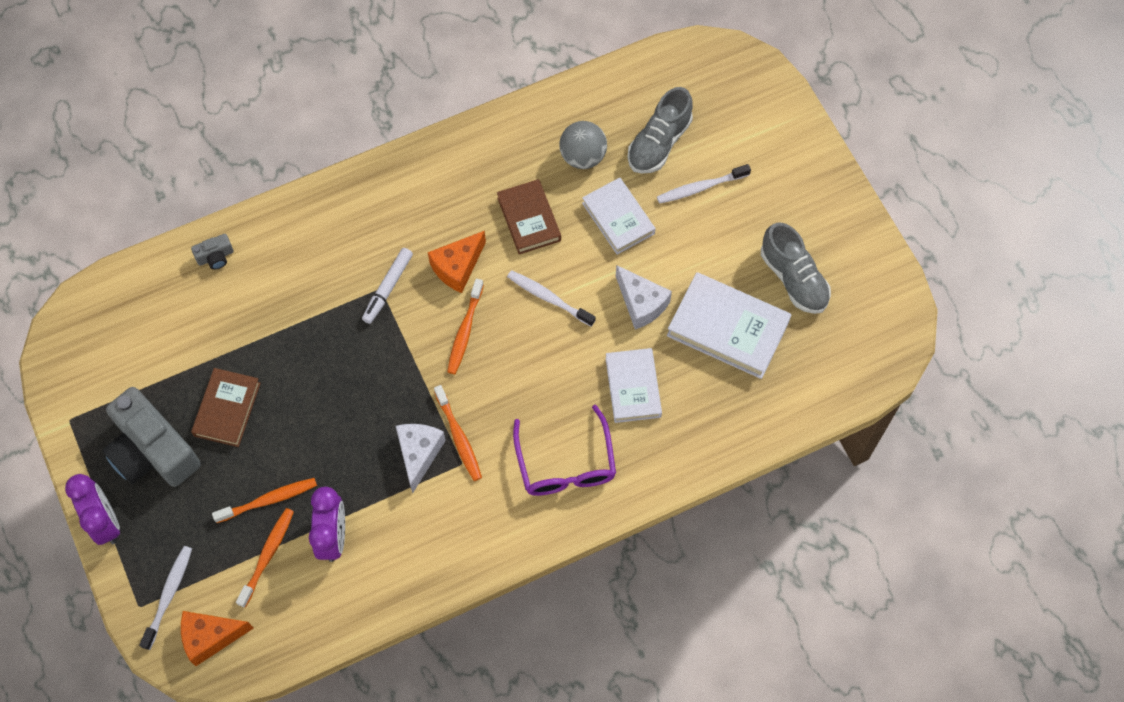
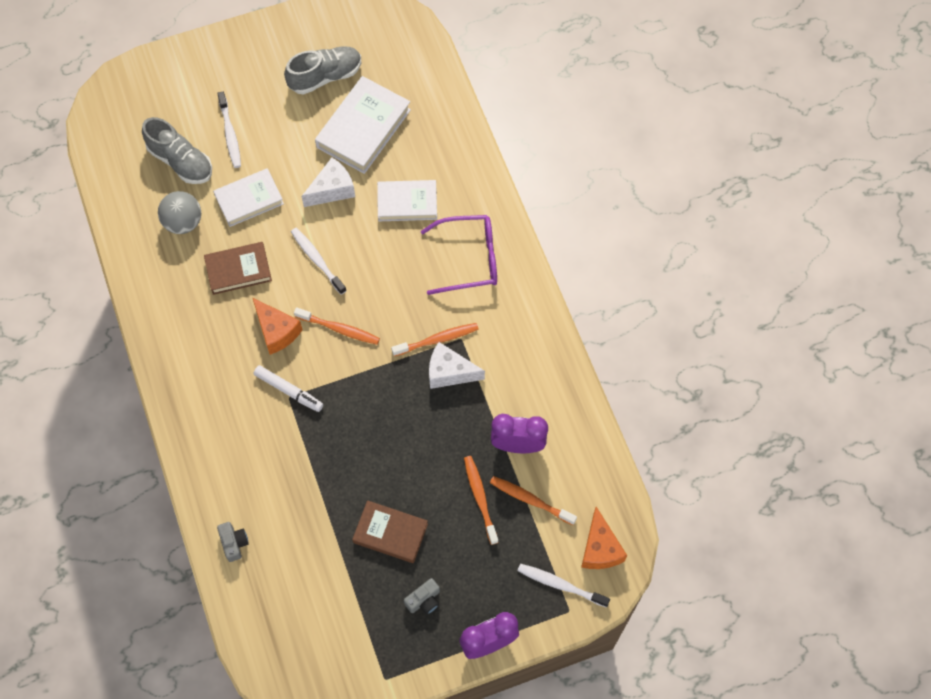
camera: 85 degrees left, 0 degrees up
grey camera [102,387,201,487] -> grey camera [404,578,440,615], size x0.41
white toothbrush [507,270,596,327] -> white toothbrush turned 105 degrees clockwise [291,228,347,295]

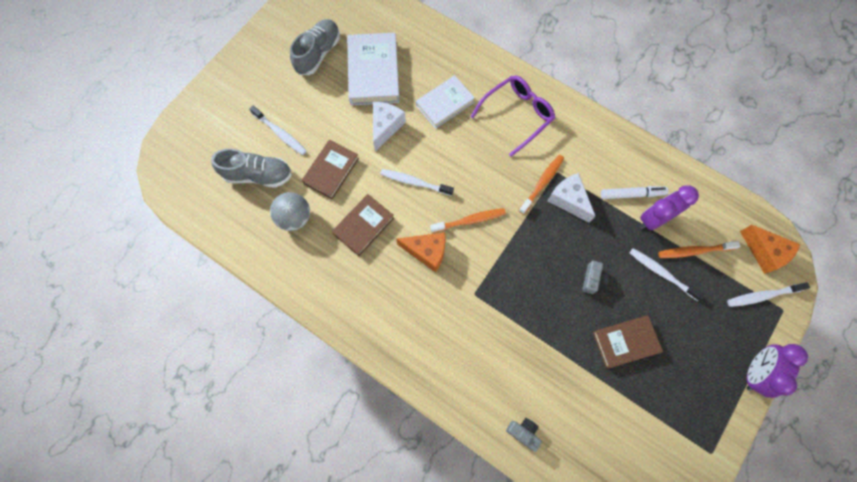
camera: 35 degrees left, 5 degrees up
white book [213,168,284,227] -> brown book [302,140,359,199]
white marker [254,365,323,412] -> white marker moved to [601,186,668,199]
grey camera [404,578,440,615] -> grey camera moved to [582,261,610,294]
white cheese [429,342,485,389] -> white cheese turned 75 degrees clockwise [548,173,595,223]
orange toothbrush [464,456,498,545] -> white toothbrush [630,248,705,301]

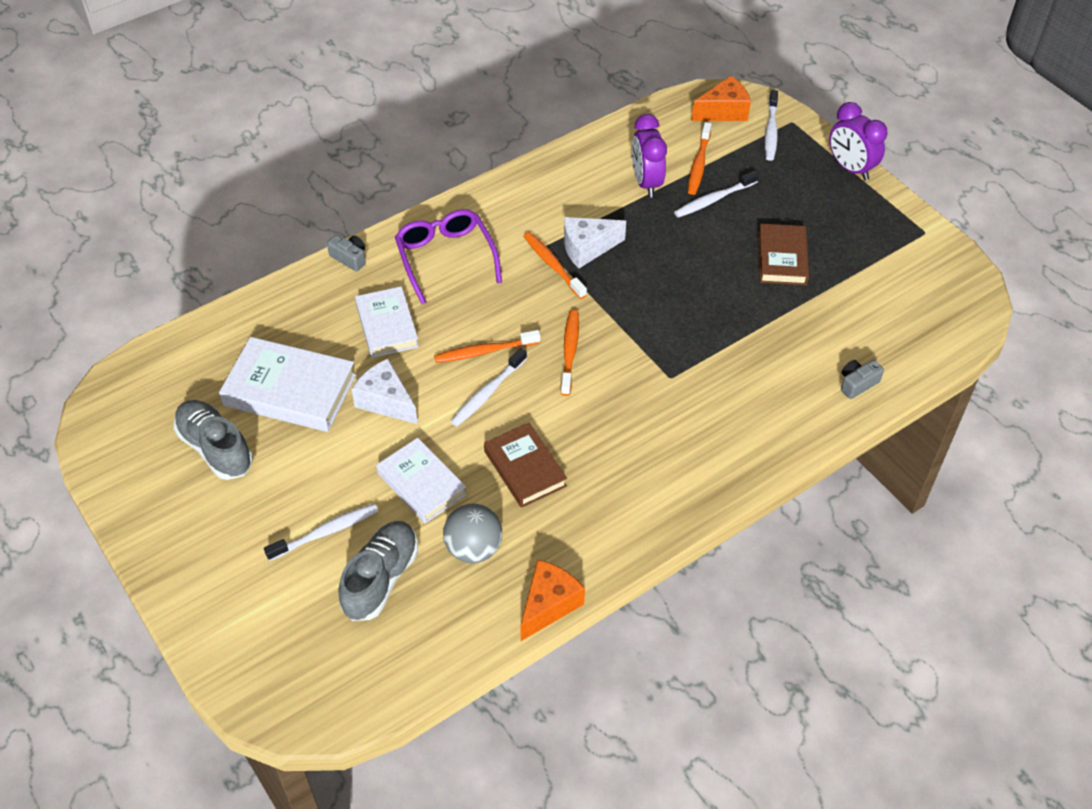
camera: 70 degrees left, 20 degrees down
brown book [302,140,359,199] -> white book [376,438,467,524]
orange cheese [396,232,446,272] -> orange cheese moved to [520,560,585,641]
grey camera [582,261,610,294] -> grey camera moved to [327,235,366,271]
white marker [601,186,668,199] -> none
none -> orange toothbrush [434,330,540,363]

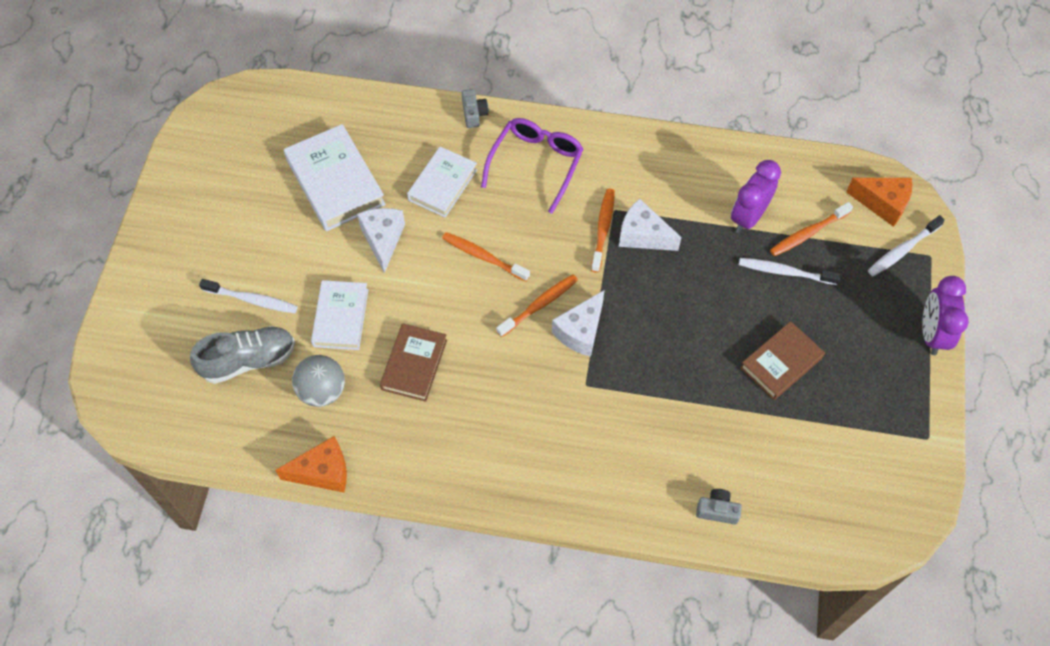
camera: 45 degrees right, 10 degrees up
grey shoe [174,400,253,480] -> none
white toothbrush [450,348,527,427] -> none
none -> white cheese [552,291,604,357]

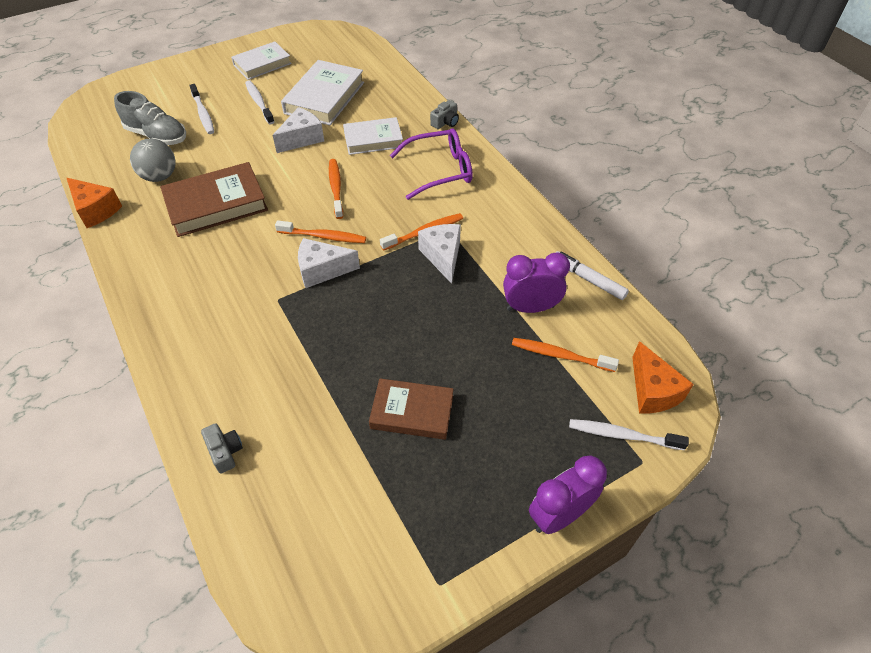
camera: 50 degrees right, 10 degrees down
white book [311,280,368,350] -> white book moved to [231,41,292,80]
brown book [380,323,447,402] -> brown book [160,162,268,237], size x1.50
white toothbrush [739,258,841,285] -> white toothbrush moved to [245,80,275,124]
none -> white marker [555,251,629,300]

